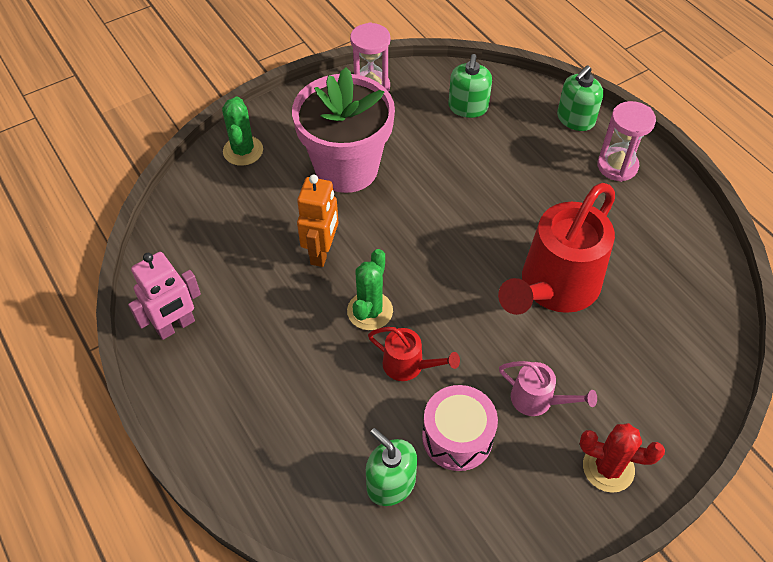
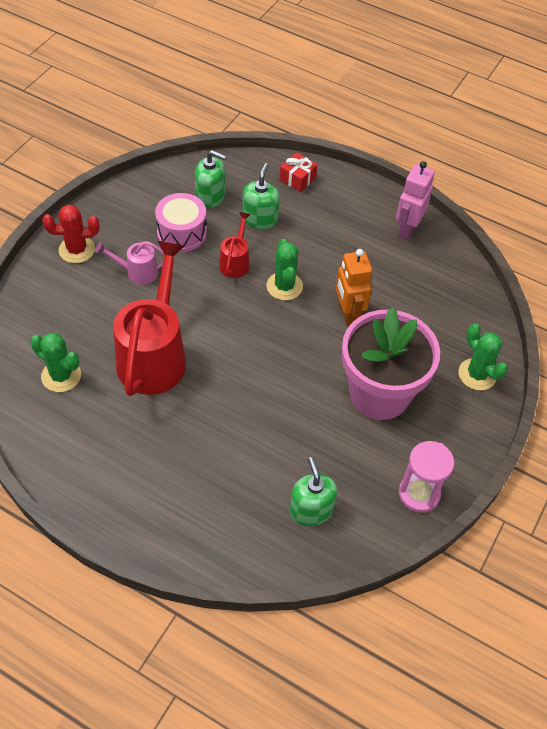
camera: 150 degrees right, 0 degrees up
red watering can [368,327,460,381] -> red watering can turned 105 degrees clockwise [219,212,251,278]
green soap dispenser [557,65,604,131] -> green soap dispenser moved to [242,163,279,229]
pink hourglass [597,101,656,182] -> none
none -> green cactus [30,333,81,392]
none -> red gift [279,152,317,192]

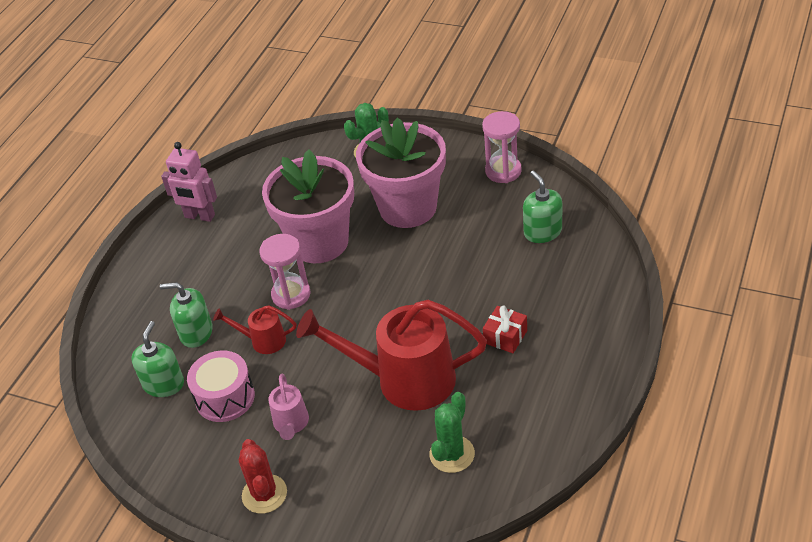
camera: 90 degrees left, 10 degrees down
green cactus [267,239,303,300] -> pink hourglass [259,234,310,310]
red gift [279,152,317,192] -> red gift moved to [483,305,527,353]
green soap dispenser [290,457,337,526] -> green soap dispenser turned 90 degrees clockwise [523,171,562,243]
orange robot [336,249,372,327] -> pink flower pot [262,149,354,263]

